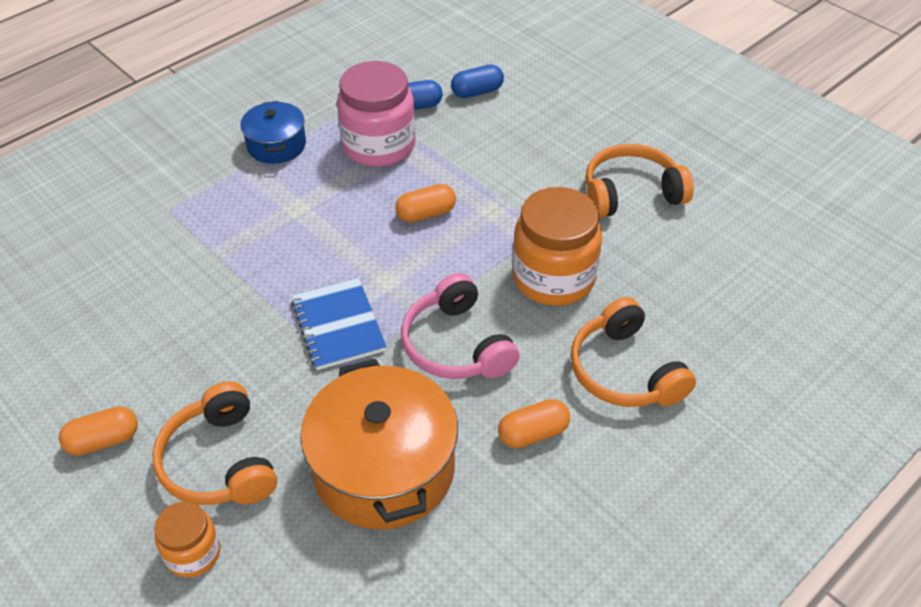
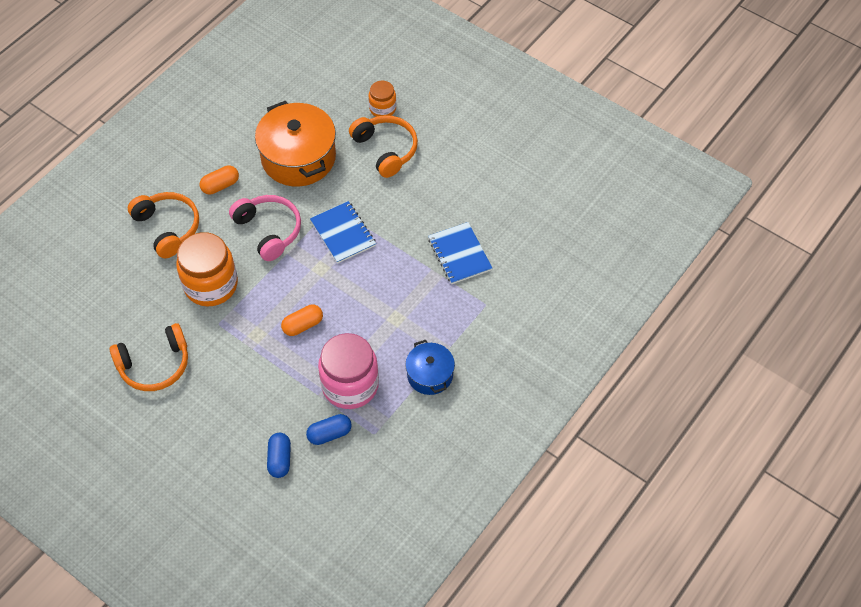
camera: 170 degrees right, 10 degrees up
orange capsule [59,406,138,456] -> none
blue capsule [451,64,504,98] -> blue capsule turned 60 degrees counterclockwise [267,433,291,478]
none -> blue notebook [428,222,492,284]

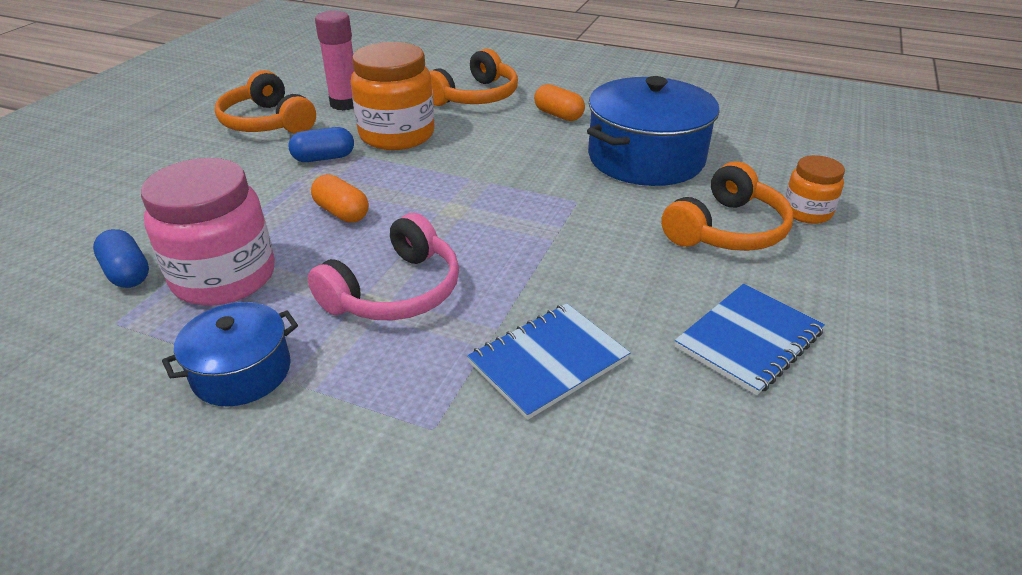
camera: 75 degrees right, 20 degrees down
pink headphones [229,195,301,261] -> pink headphones moved to [307,213,459,320]
orange pot [255,101,336,187] -> blue pot [587,76,720,186]
blue capsule [267,433,291,478] -> blue capsule moved to [289,127,354,162]
blue notebook [310,201,376,264] -> blue notebook moved to [675,284,825,395]
none -> pink glue stick [315,11,354,110]

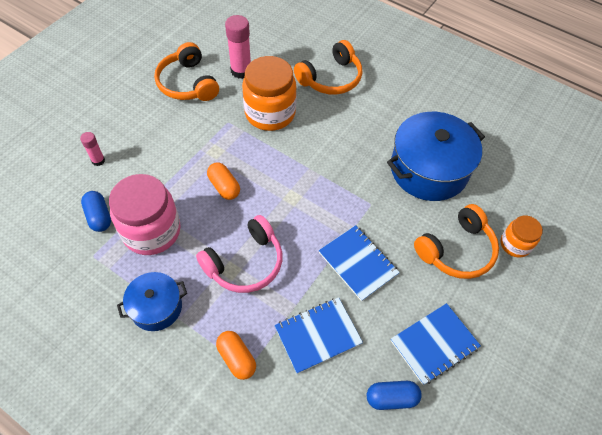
camera: 10 degrees right, 20 degrees up
blue capsule [289,127,354,162] -> blue capsule moved to [367,381,422,410]
orange capsule [534,84,585,121] -> orange capsule moved to [216,331,256,380]
none -> pink glue stick [80,132,105,166]
none -> blue notebook [319,225,400,301]

